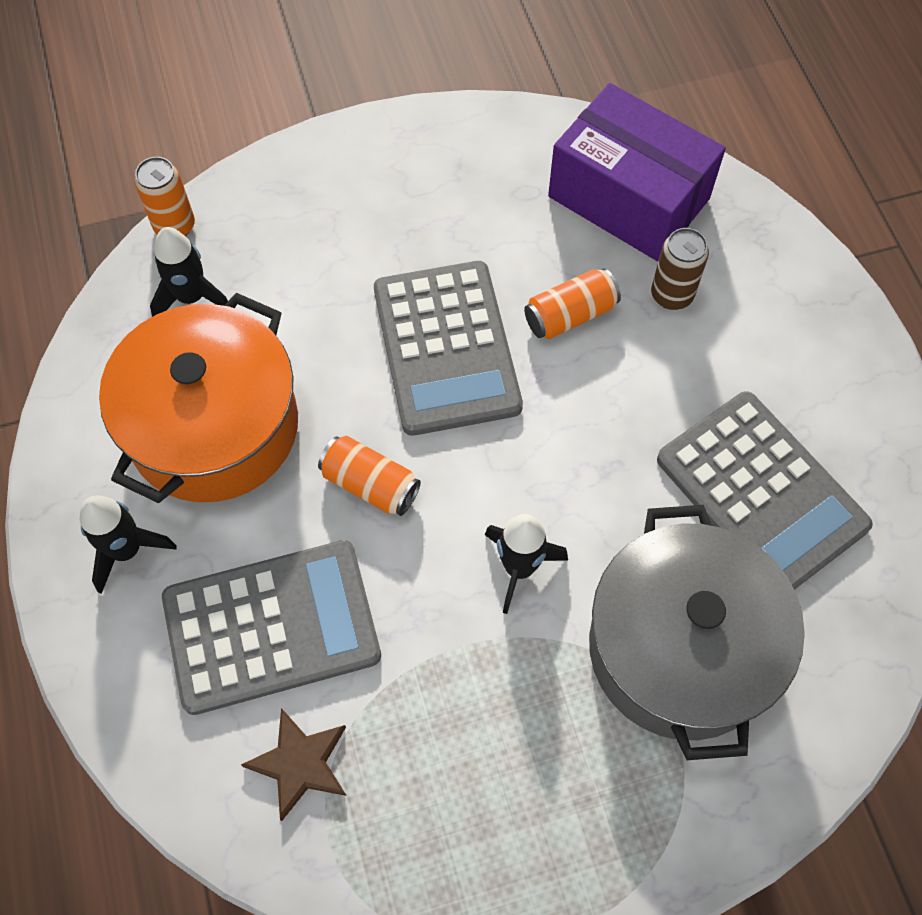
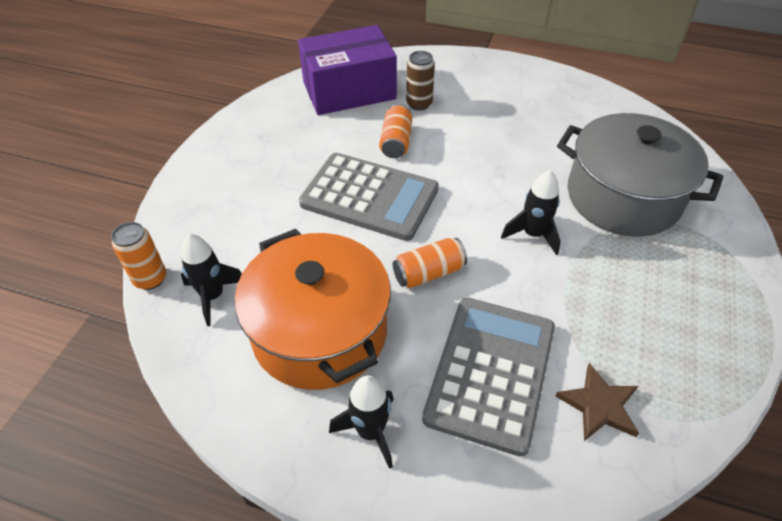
camera: 55 degrees left, 15 degrees down
grey calculator [657,391,873,590] -> none

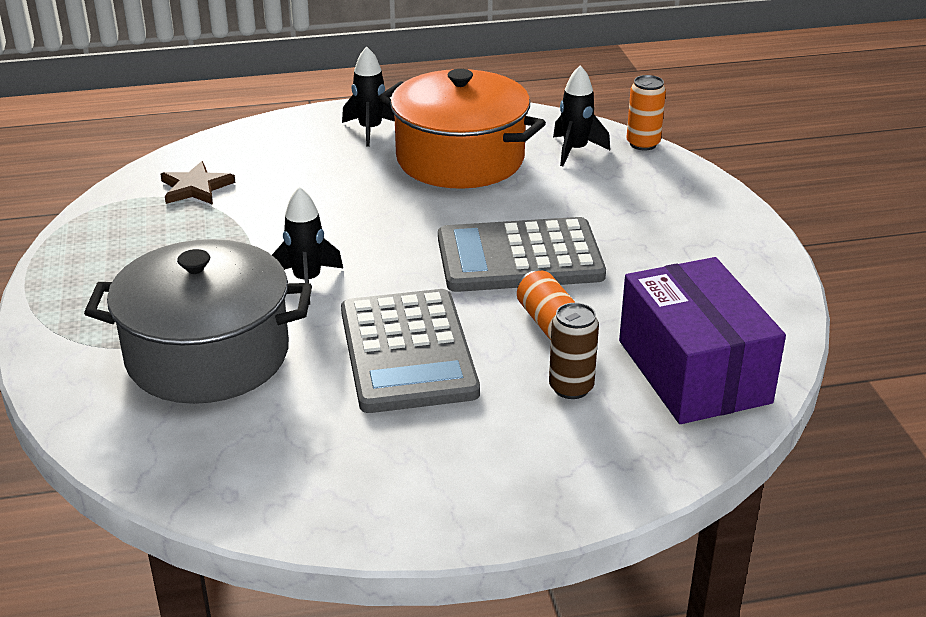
camera: 150 degrees right, 15 degrees down
purple box [298,25,397,115] -> purple box turned 60 degrees counterclockwise [619,257,786,424]
orange can [393,238,467,288] -> none
grey calculator [422,297,555,457] -> grey calculator moved to [341,289,480,413]

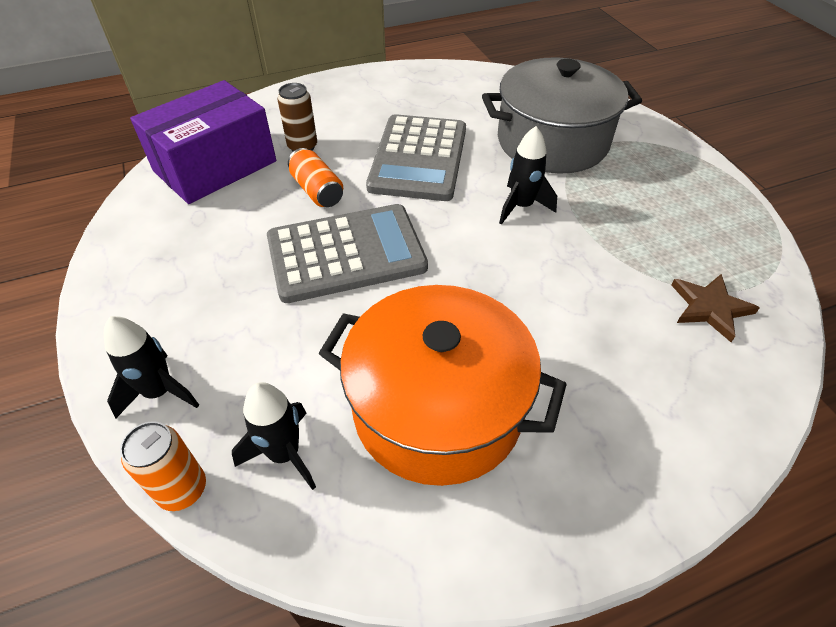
camera: 170 degrees right, 15 degrees up
grey calculator [341,289,480,413] -> grey calculator turned 150 degrees counterclockwise [366,114,466,201]
black rocket [342,46,395,147] -> black rocket moved to [104,316,199,418]
purple box [619,257,786,424] -> purple box turned 75 degrees clockwise [130,80,276,204]

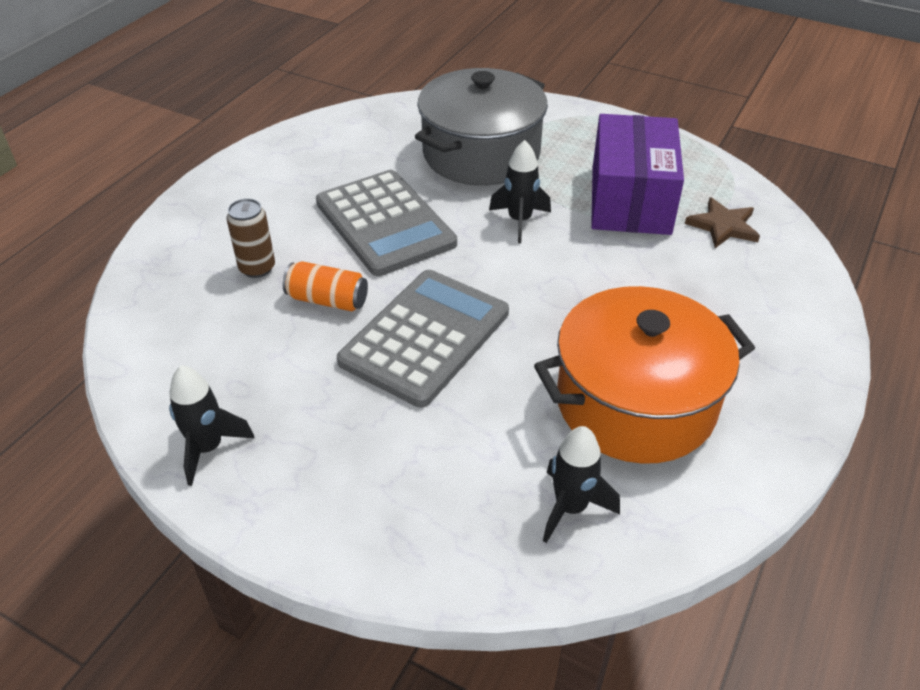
camera: 40 degrees left, 5 degrees down
black rocket [104,316,199,418] -> black rocket moved to [169,365,255,486]
orange can [120,421,206,511] -> none
purple box [130,80,276,204] -> purple box moved to [591,114,684,235]

